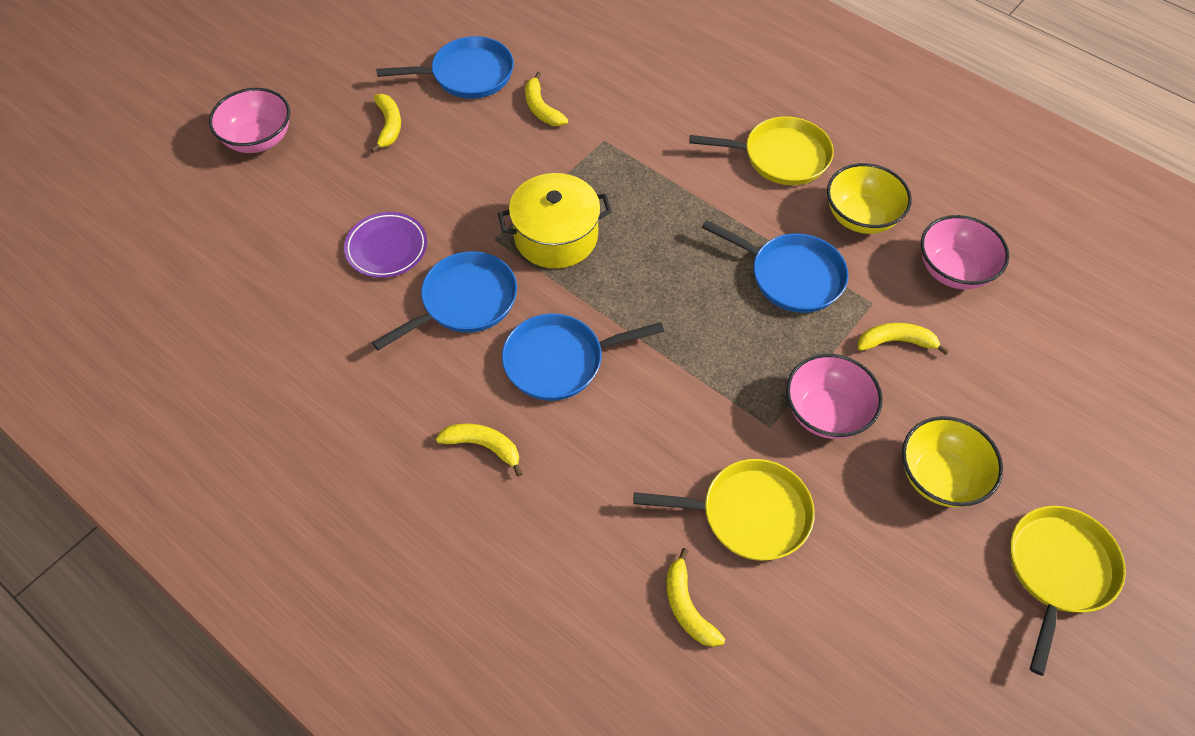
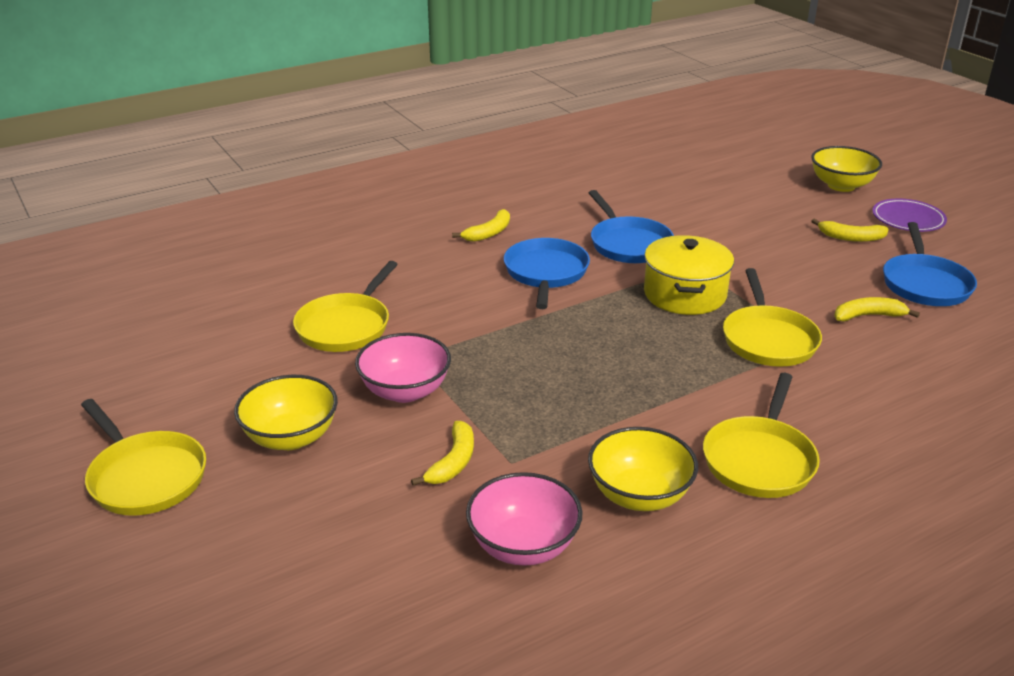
camera: 110 degrees right, 25 degrees down
pink bowl [209,88,290,153] -> yellow bowl [811,146,882,192]
purple plate [344,212,427,278] -> purple plate moved to [872,199,947,232]
yellow banana [666,548,725,647] -> none
blue pan [702,220,848,313] -> none
none -> yellow pan [723,268,822,367]

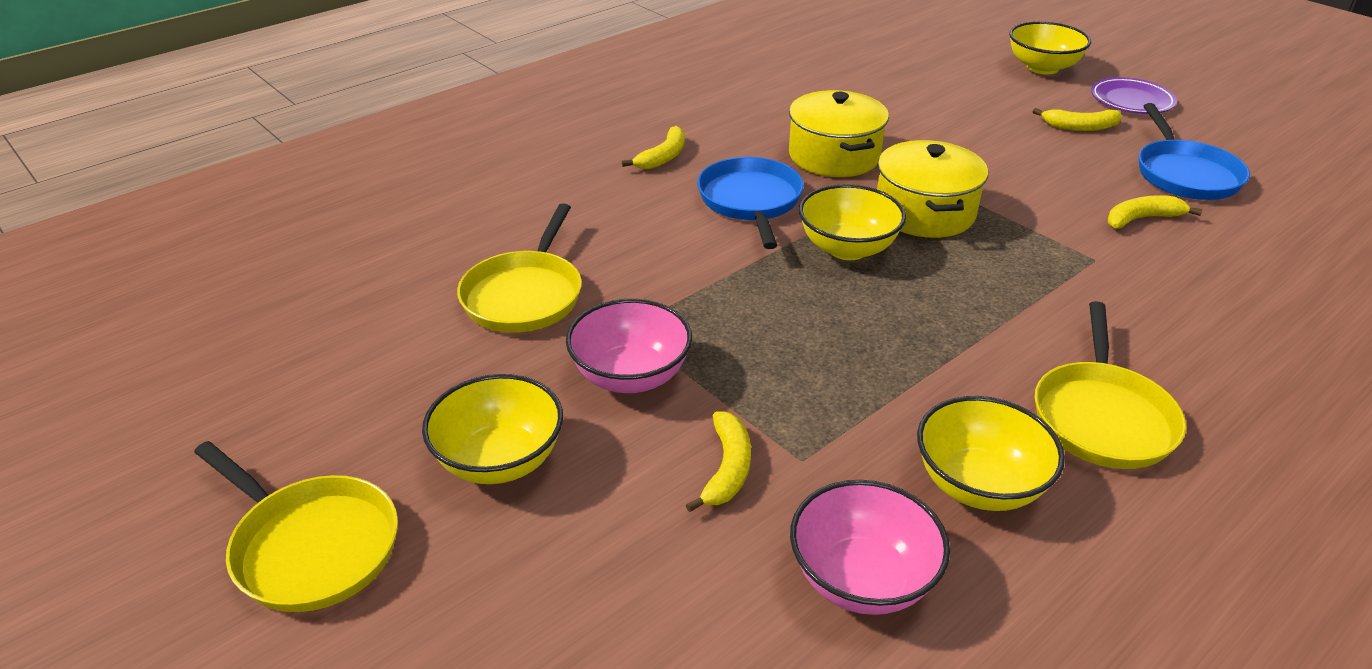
camera: 10 degrees left, 5 degrees up
blue pan [589,190,674,263] -> yellow pot [789,90,889,177]
yellow pan [723,268,822,367] -> none
none -> yellow bowl [799,184,906,260]

